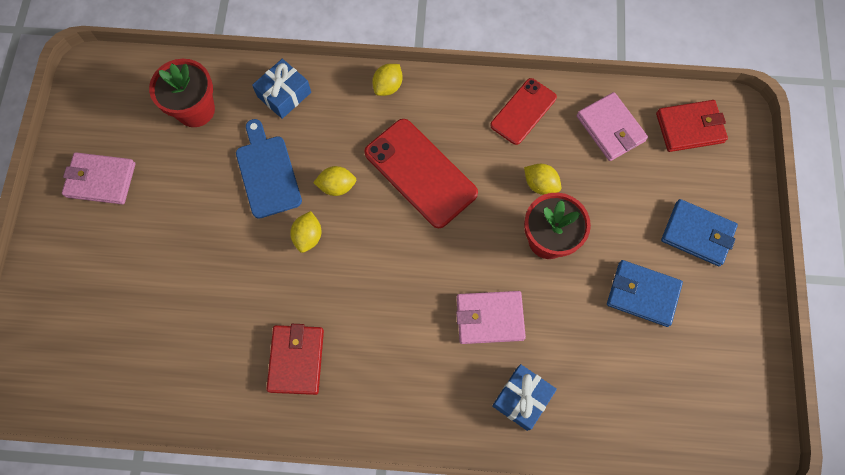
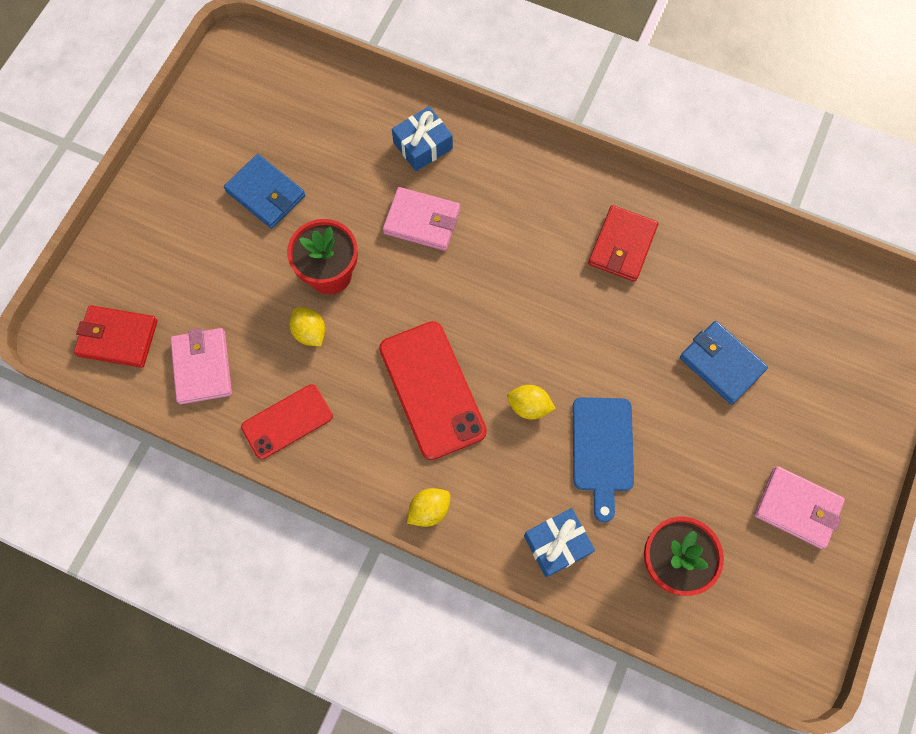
camera: 160 degrees left, 0 degrees up
yellow lemon [290,211,322,253] -> none
blue wallet [661,199,738,266] -> blue wallet moved to [680,321,768,404]

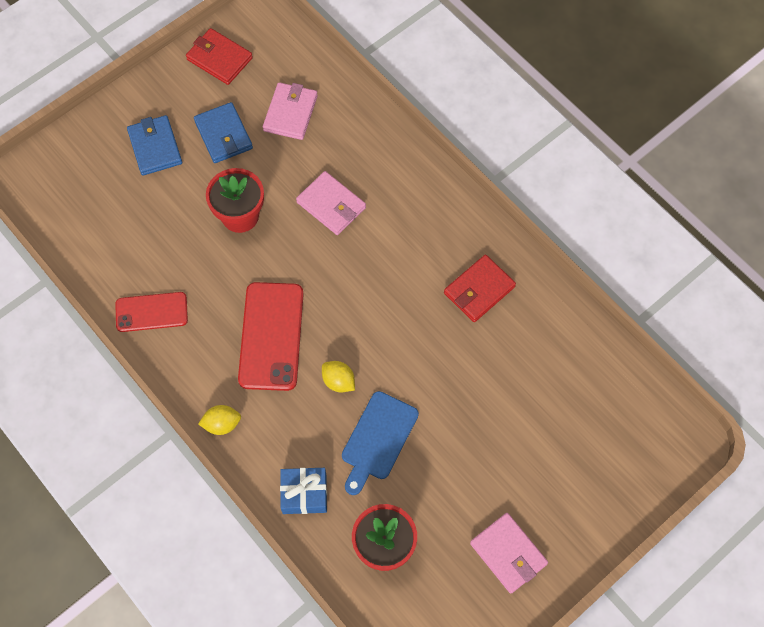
camera: 25 degrees right, 5 degrees down
red wallet [74,305,157,368] -> red wallet moved to [186,28,253,85]
pink wallet [170,328,232,404] -> pink wallet moved to [263,82,318,140]
yellow lemon [289,307,325,346] -> none
blue gift [392,106,453,171] -> none
blue wallet [680,321,768,404] -> blue wallet moved to [127,115,182,176]

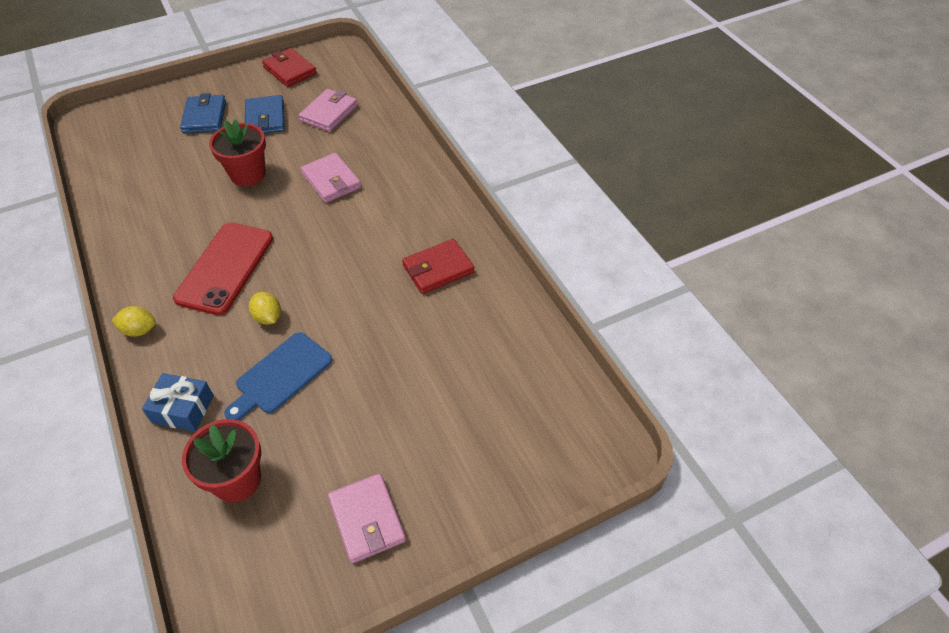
camera: 15 degrees right, 15 degrees down
red phone [115,292,188,332] -> none

